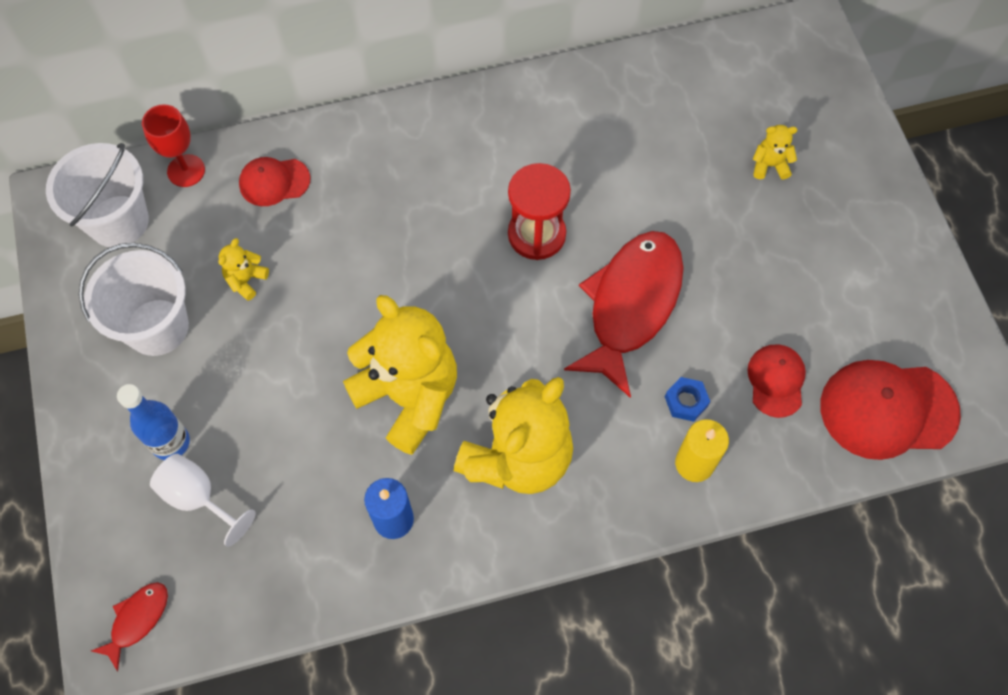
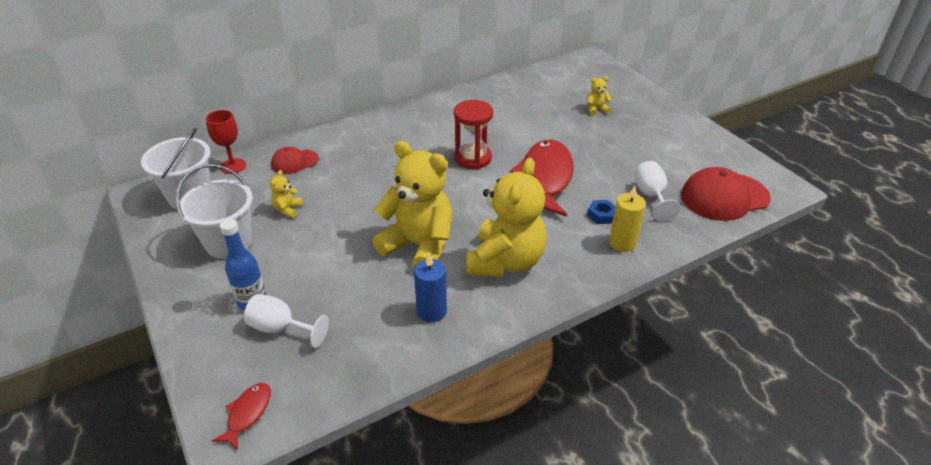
camera: 15 degrees left, 25 degrees down
red cap [747,344,806,418] -> white goblet [634,161,681,221]

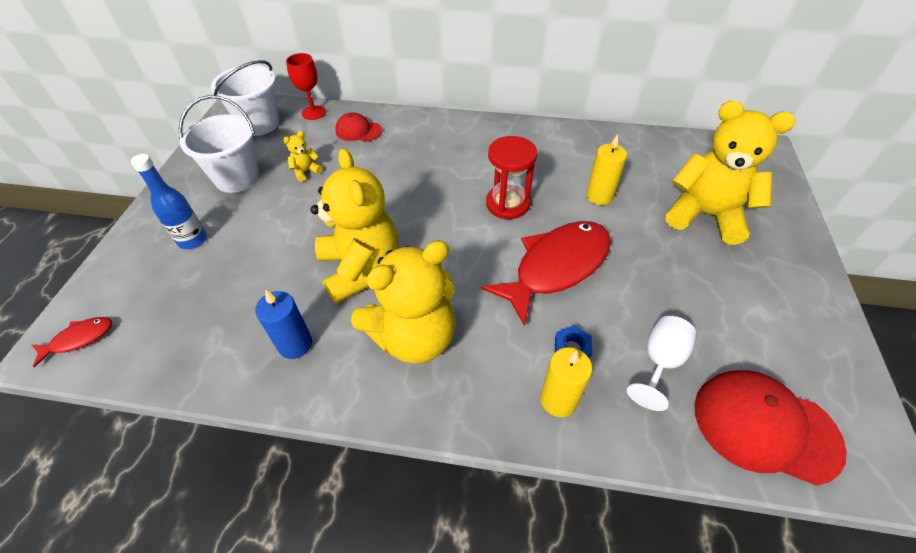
camera: 40 degrees right, 10 degrees up
white goblet [244,294,329,348] -> none
yellow teddy bear [587,76,612,116] -> yellow teddy bear [666,101,795,245], size x2.49
none -> yellow candle [586,134,627,205]

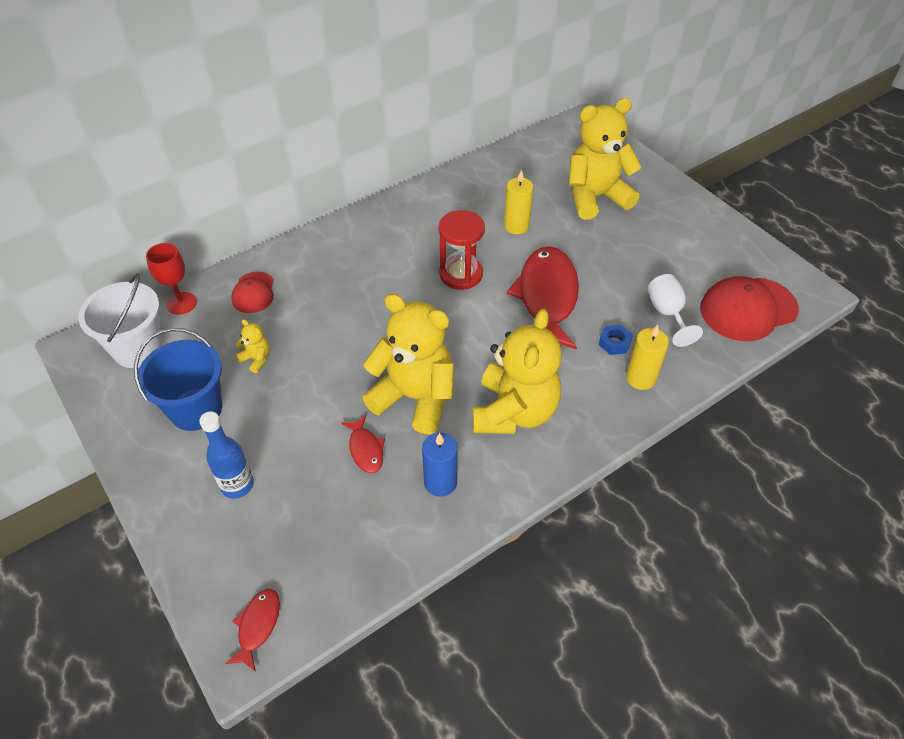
camera: 45 degrees left, 0 degrees up
white bucket [178,95,259,193] -> blue bucket [134,328,222,431]
yellow teddy bear [283,131,322,182] -> yellow teddy bear turned 120 degrees clockwise [235,319,270,373]
red cap [335,112,382,142] -> red cap turned 60 degrees counterclockwise [231,272,274,313]
none -> red fish [341,415,385,473]

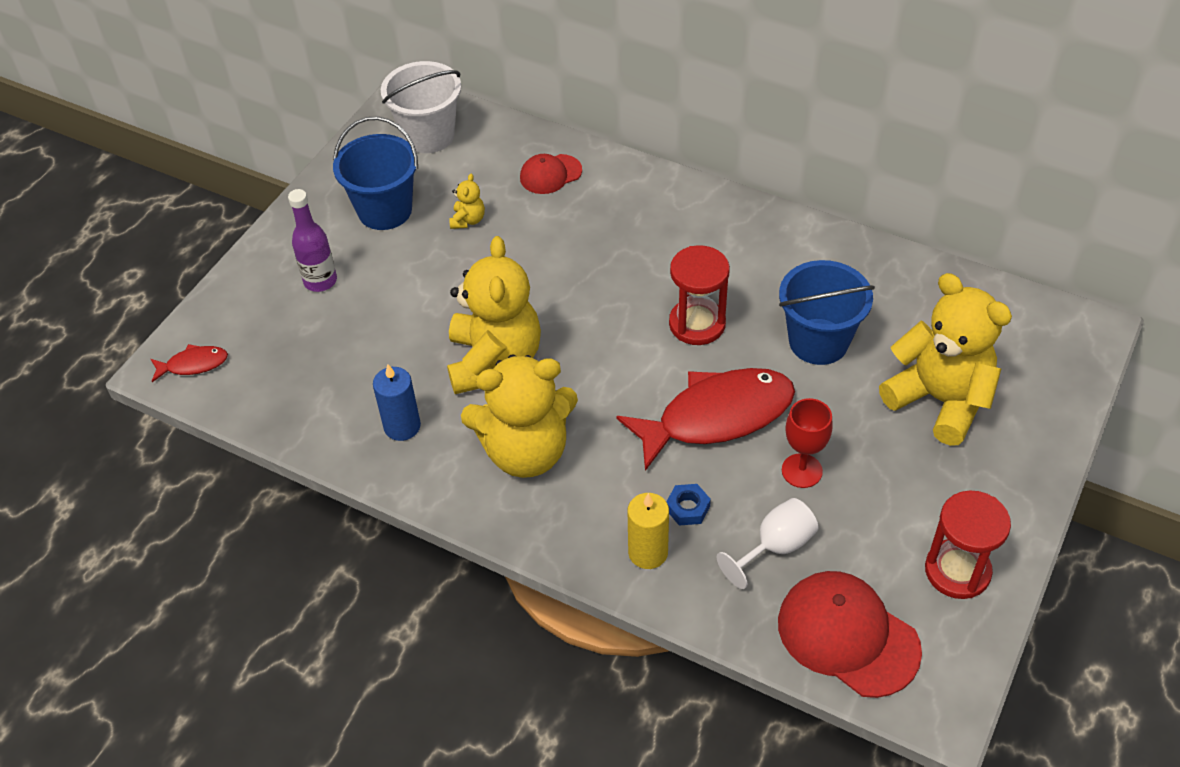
camera: 65 degrees right, 0 degrees up
red goblet [146,243,197,314] -> red goblet moved to [782,398,833,488]
blue bottle [199,412,254,499] -> purple bottle [288,189,337,292]
red fish [341,415,385,473] -> none
yellow candle [504,170,534,234] -> blue bucket [779,260,875,365]
none -> red hourglass [925,490,1011,599]

